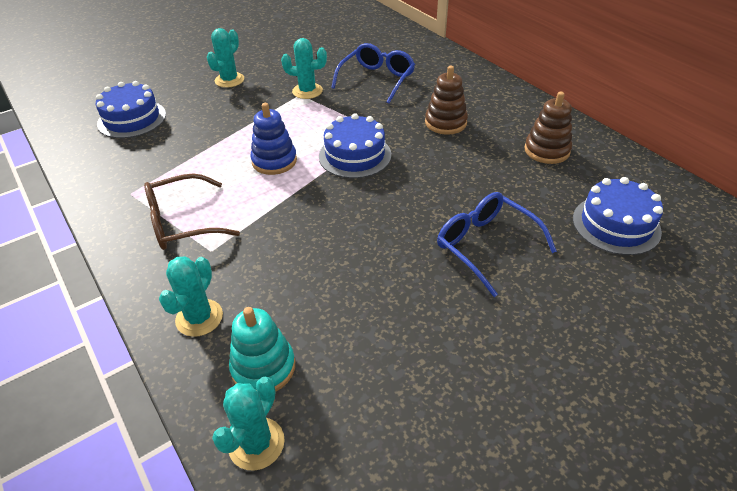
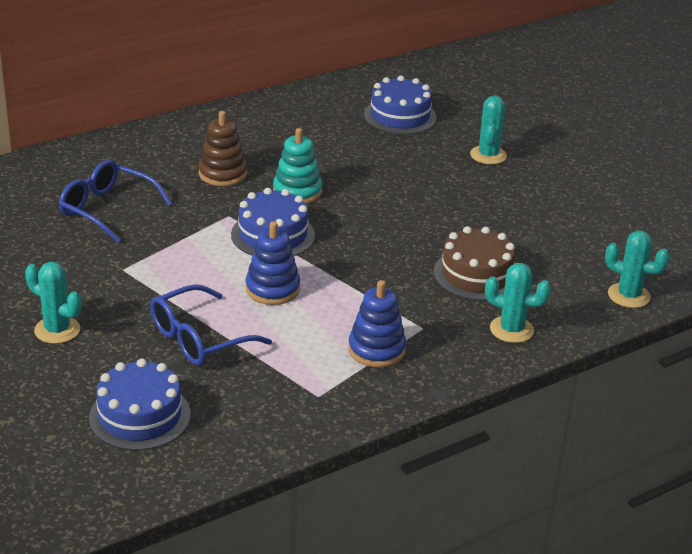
camera: 90 degrees left, 10 degrees down
brown glasses [144,173,240,250] -> blue stacking toy [348,280,406,367]
turquoise stacking toy [229,307,295,392] -> turquoise stacking toy moved to [273,128,322,204]
turquoise cactus [281,38,327,99] -> turquoise cactus moved to [470,95,507,165]
blue glasses [437,192,557,297] -> blue glasses moved to [150,284,272,366]
brown stacking toy [524,92,572,164] -> none
none -> brown cake [434,226,515,301]

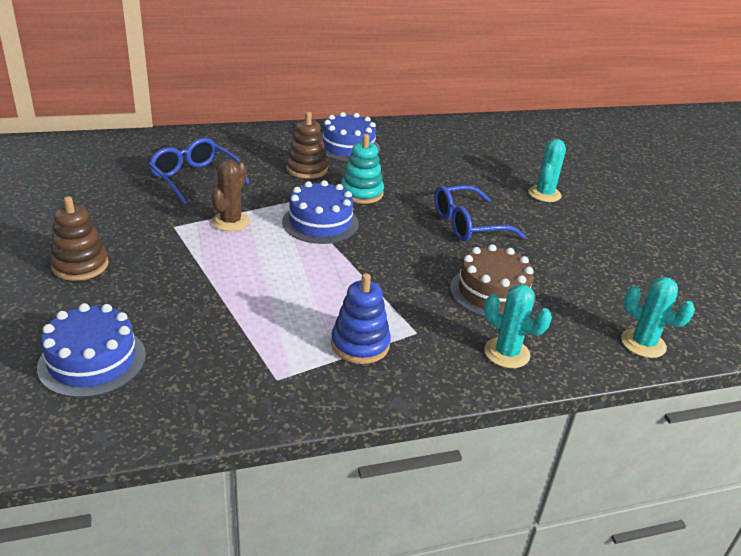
camera: 15 degrees right, 0 degrees up
turquoise cactus [25,262,82,344] -> brown stacking toy [50,196,108,281]
blue glasses [150,284,272,366] -> blue glasses moved to [434,185,526,241]
blue stacking toy [245,221,300,305] -> none
blue cake [364,76,437,134] -> blue cake moved to [322,112,380,162]
none -> brown cactus [211,160,250,231]

